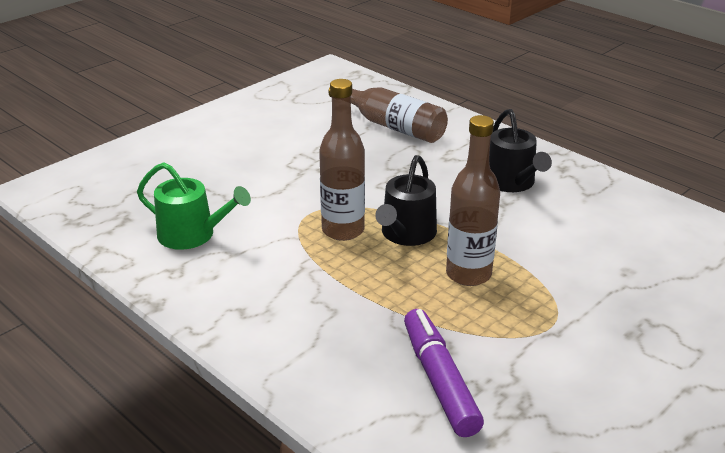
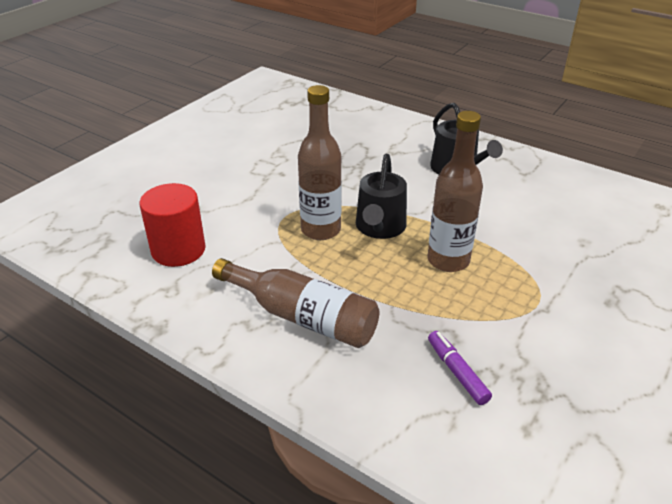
camera: 10 degrees left, 5 degrees up
green watering can [137,162,251,250] -> red cylinder [139,183,206,267]
brown bottle [328,87,448,143] -> brown bottle moved to [212,258,379,348]
purple marker [404,309,484,437] -> purple marker [428,331,492,405], size x0.59

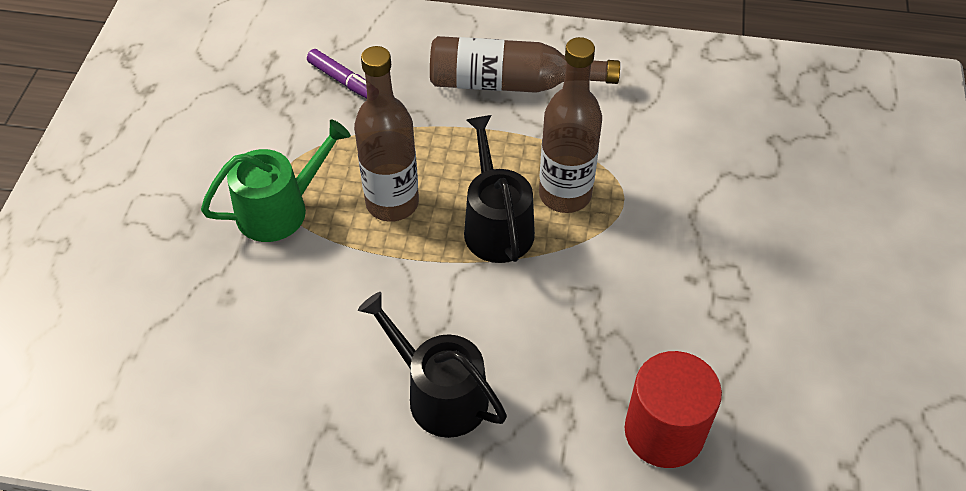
camera: 155 degrees right, 15 degrees up
red cylinder [139,183,206,267] -> red cylinder moved to [625,351,722,468]
none -> green watering can [201,119,351,242]

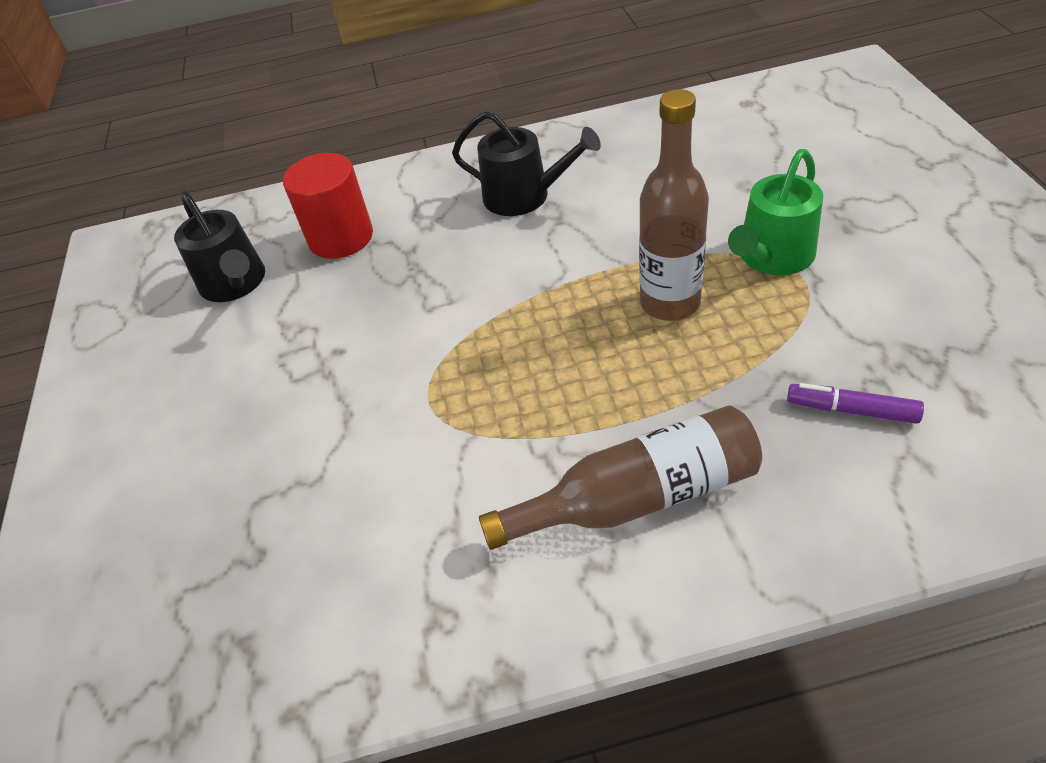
camera: 165 degrees right, 5 degrees down
black watering can [464,115,535,263] -> black watering can moved to [174,191,265,302]
brown bottle [539,37,602,213] -> none

